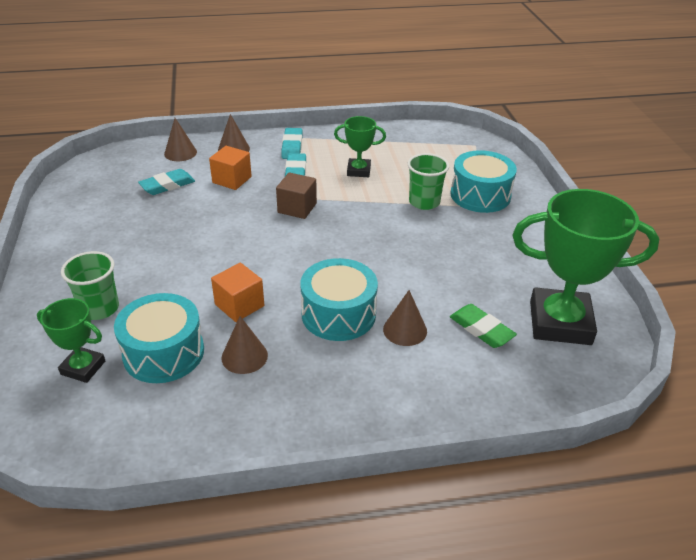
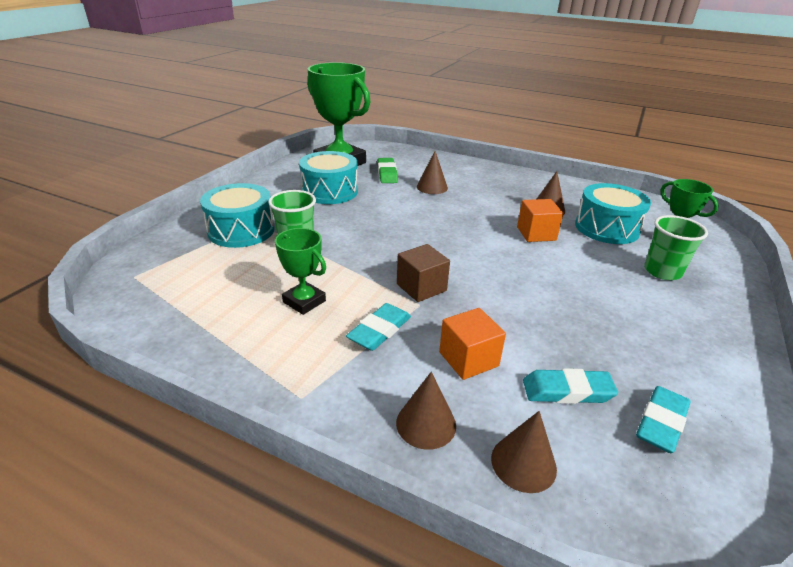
camera: 145 degrees left, 5 degrees down
turquoise eraser [281,128,303,159] -> turquoise eraser moved to [636,386,691,453]
turquoise drum [301,258,378,341] -> turquoise drum moved to [299,151,358,204]

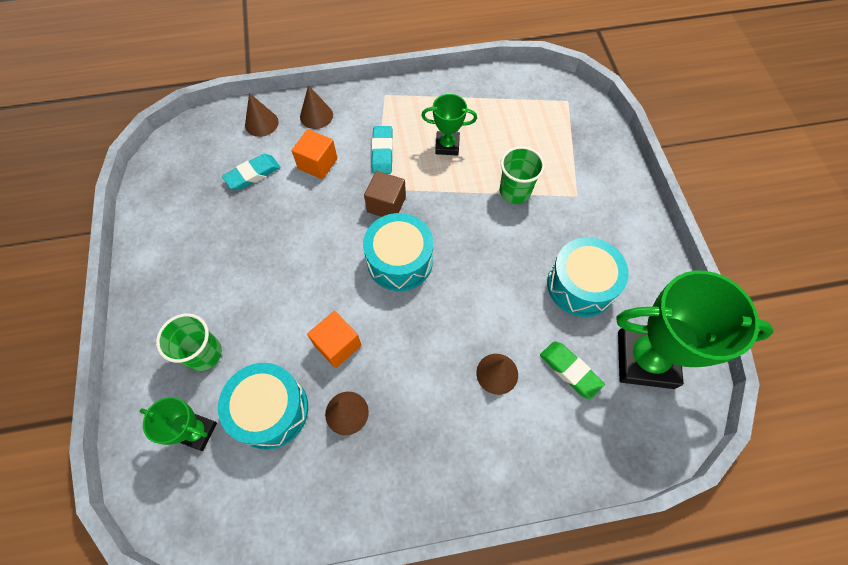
camera: 145 degrees right, 30 degrees up
turquoise drum [200,183,275,248] -> turquoise drum moved to [363,213,433,291]
turquoise eraser [636,386,691,453] -> none

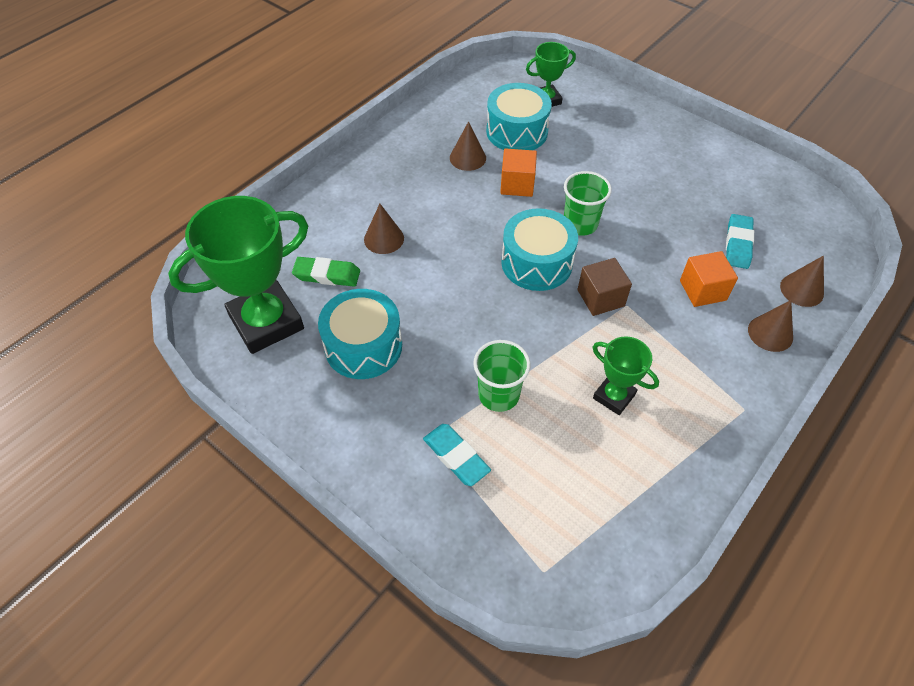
camera: 140 degrees right, 10 degrees down
green cup [156,313,222,371] -> green cup moved to [564,171,612,236]
turquoise eraser [372,126,393,174] -> turquoise eraser moved to [423,424,491,486]
green trophy [421,94,477,155] -> green trophy turned 75 degrees clockwise [593,336,659,415]

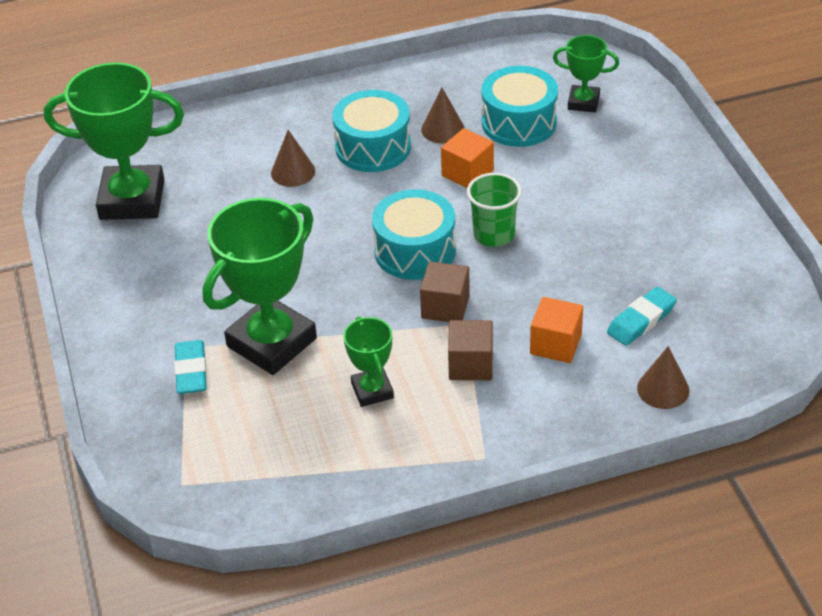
camera: 35 degrees right, 10 degrees down
green eraser [292,257,360,287] -> none
turquoise drum [318,289,402,379] -> turquoise drum moved to [332,90,411,172]
green cup [473,340,531,412] -> green trophy [203,198,317,375]
brown cone [748,300,793,352] -> none
none -> brown cube [448,320,493,380]

